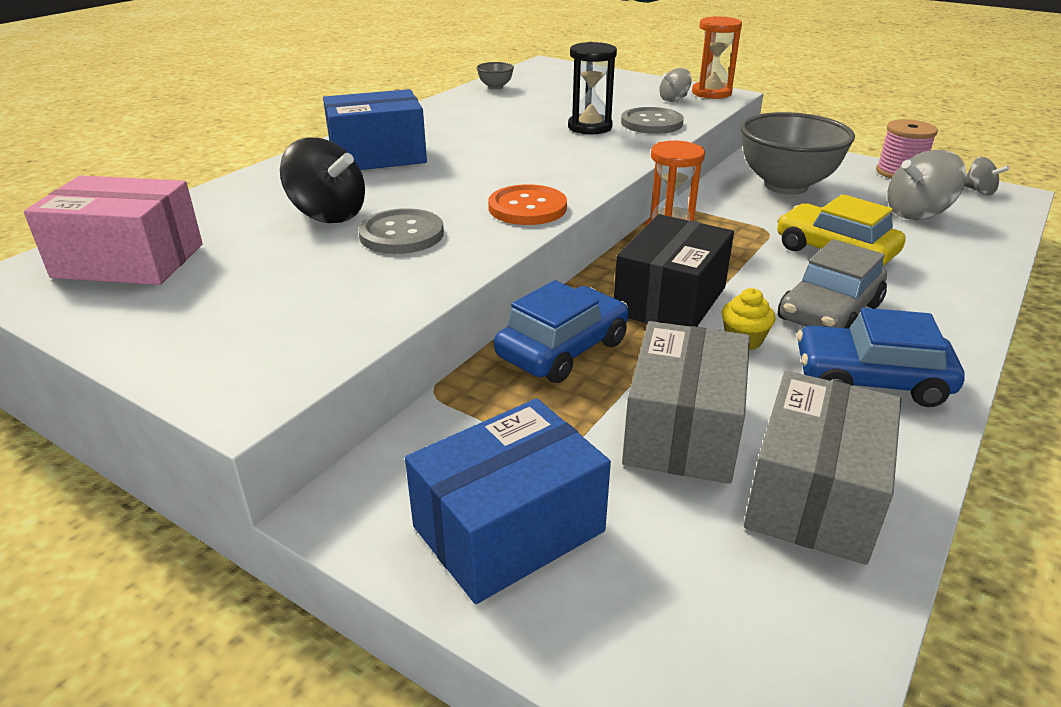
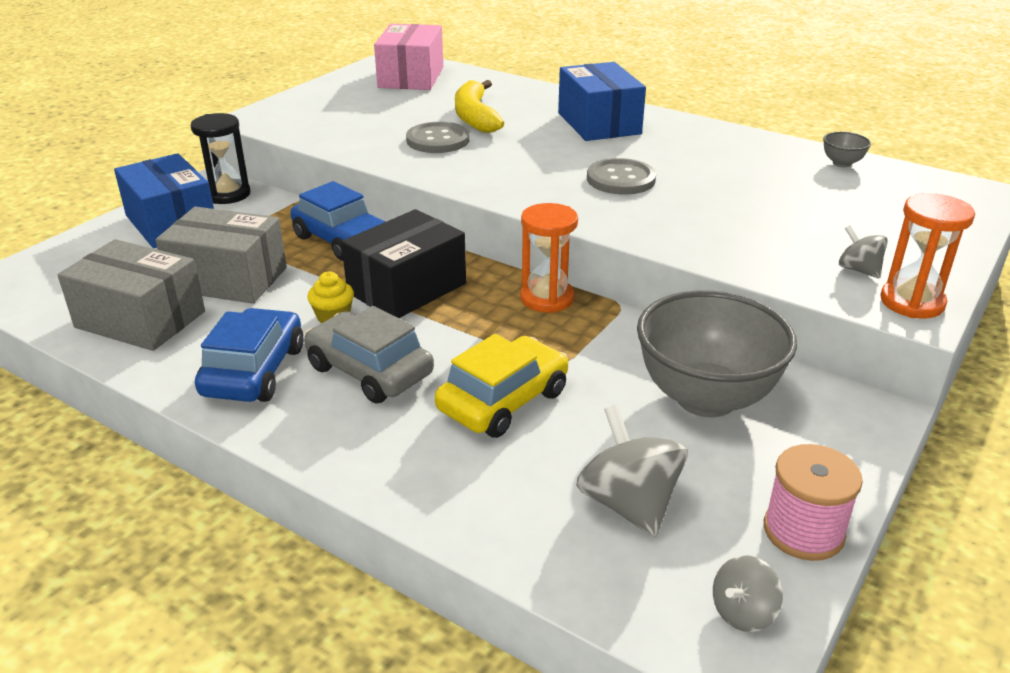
camera: 90 degrees right, 0 degrees up
black spinning top [280,137,365,223] -> yellow banana [455,80,504,133]
orange button [488,184,567,225] -> none
black hourglass [568,42,617,134] -> black hourglass moved to [191,113,250,204]
black box [614,214,734,327] -> black box turned 75 degrees counterclockwise [341,209,466,318]
grey button [621,107,684,134] -> grey button moved to [587,158,656,195]

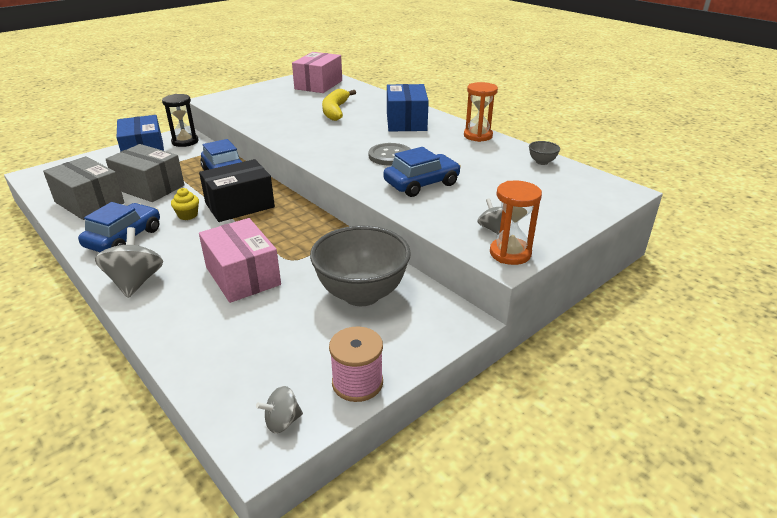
camera: 15 degrees right, 0 degrees up
grey car [304,306,434,403] -> none
grey button [406,122,469,153] -> none
yellow car [435,334,568,438] -> pink box [199,218,281,303]
orange hourglass [520,203,578,313] -> orange hourglass moved to [464,82,498,142]
grey spinning top [576,405,688,537] -> grey spinning top moved to [95,227,163,298]
none -> blue car [383,147,461,197]

